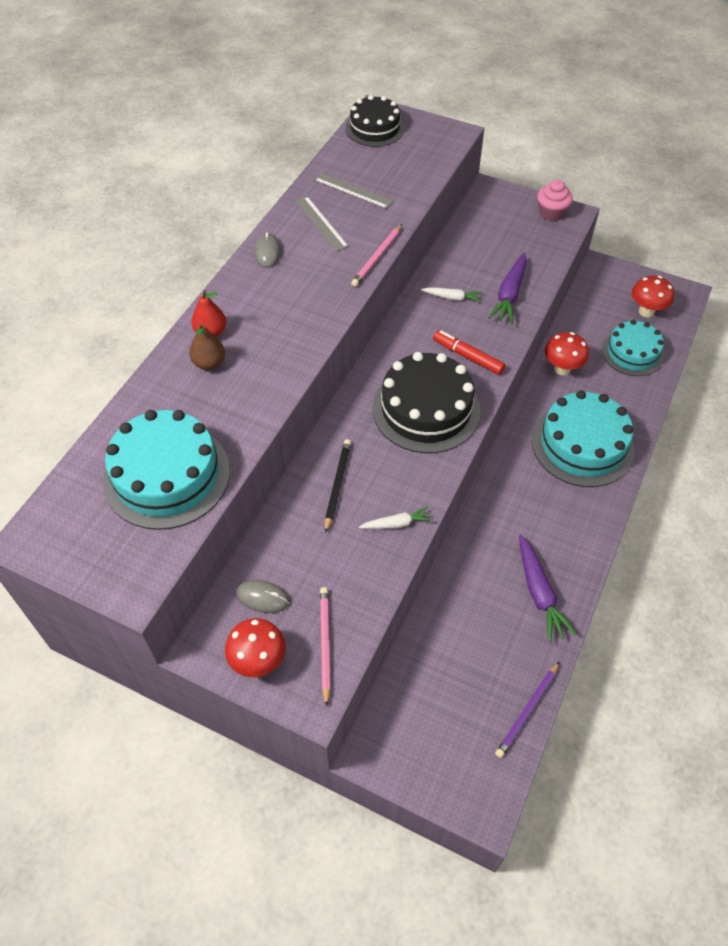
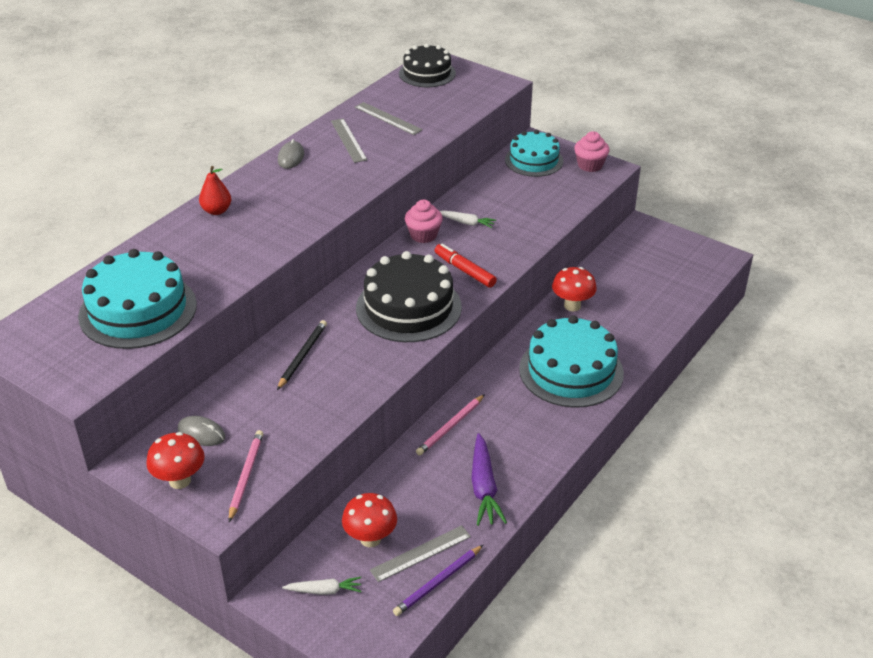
camera: 10 degrees right, 15 degrees down
brown pear [189,323,225,370] -> none
pink pencil [351,224,402,286] -> pink pencil moved to [416,394,485,456]
white carrot [359,506,433,529] -> white carrot moved to [282,577,362,595]
purple carrot [488,253,527,324] -> none
turquoise cake [602,320,664,376] -> turquoise cake moved to [505,130,563,177]
red mushroom [632,276,674,317] -> red mushroom moved to [342,493,397,547]
none -> grey ruler [370,525,471,582]
none -> pink cupcake [405,200,443,243]

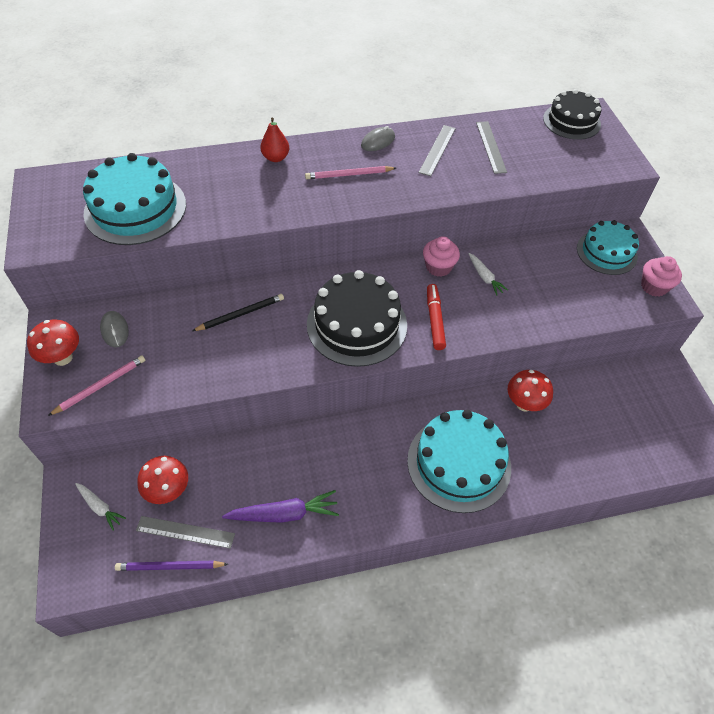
camera: 40 degrees right, 15 degrees up
pink pencil [416,394,485,456] -> pink pencil moved to [305,166,396,179]
purple carrot [471,433,507,526] -> purple carrot turned 135 degrees counterclockwise [222,490,339,523]

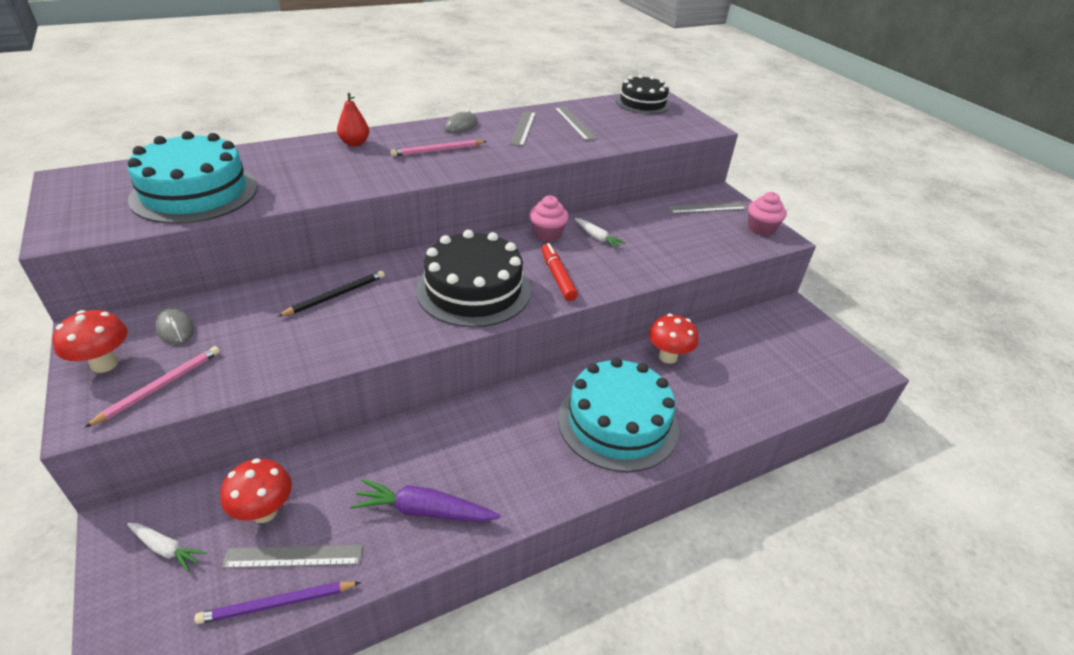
camera: 15 degrees left, 15 degrees down
purple carrot [222,490,339,523] -> purple carrot turned 150 degrees counterclockwise [350,478,501,522]
turquoise cake [577,220,639,275] -> grey ruler [667,202,747,214]

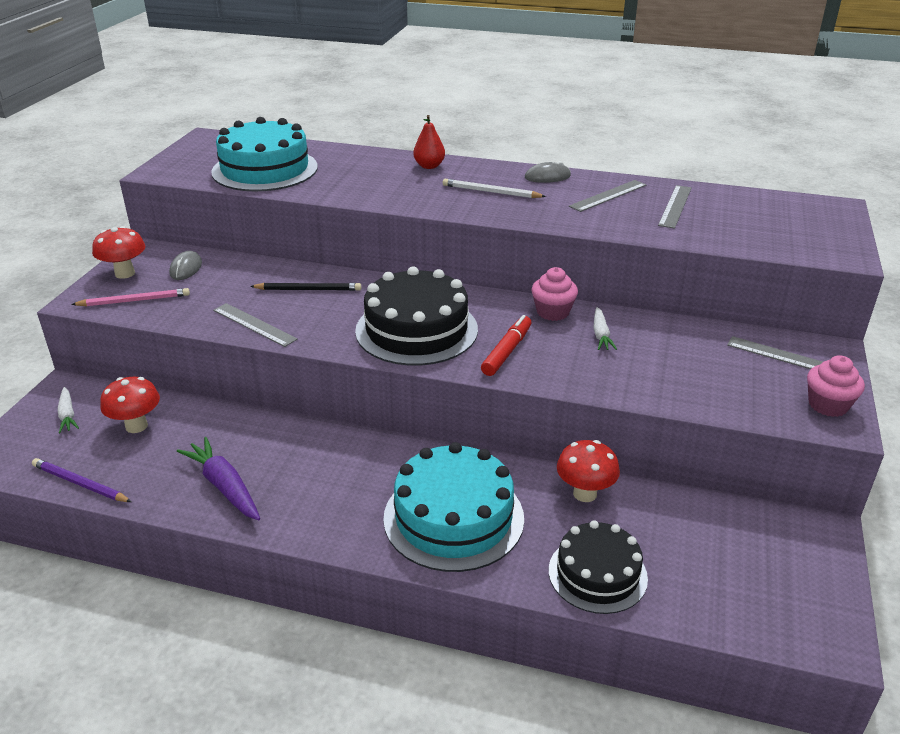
camera: 45 degrees right, 5 degrees down
grey ruler [222,544,363,568] -> grey ruler moved to [213,303,298,347]
pink pencil [391,140,487,157] -> white pencil [443,179,546,198]
black cake [616,74,671,114] -> black cake moved to [549,520,648,614]

